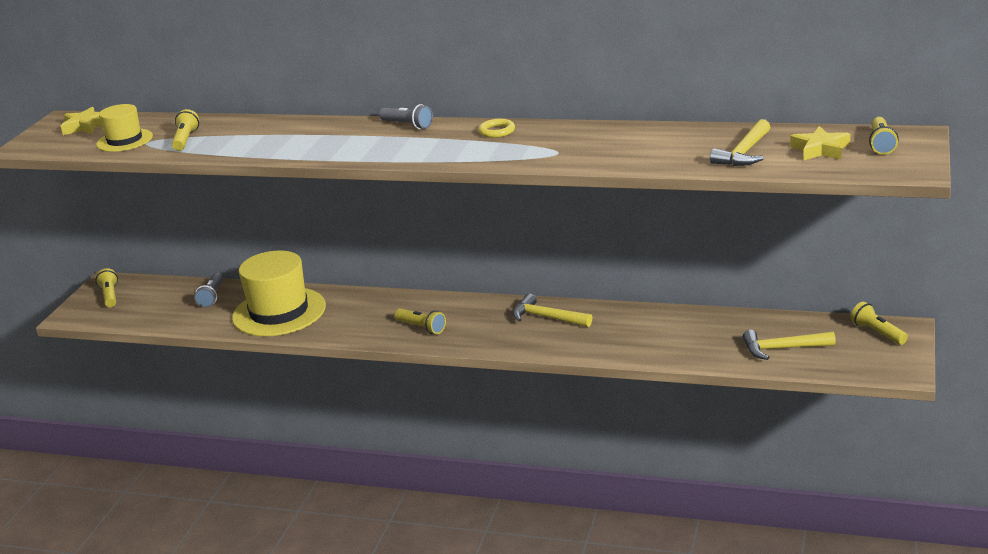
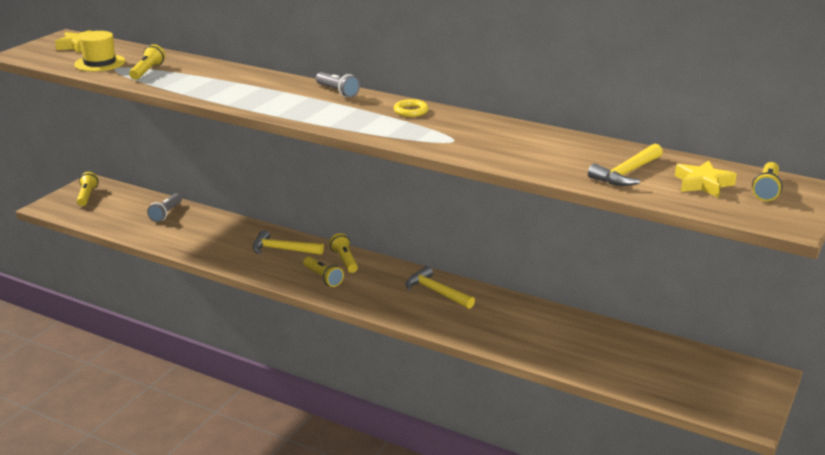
camera: 10 degrees right, 0 degrees up
yellow hat [232,250,326,336] -> none
yellow hammer [743,330,836,360] -> yellow hammer moved to [252,230,324,255]
yellow flashlight [851,302,908,345] -> yellow flashlight moved to [329,233,358,273]

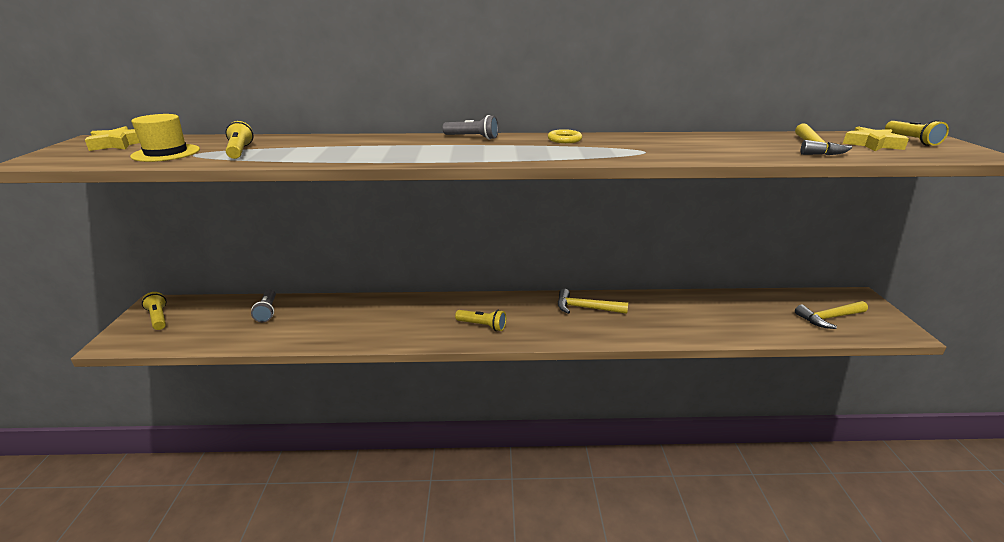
camera: 30 degrees left, 0 degrees up
yellow hammer [252,230,324,255] -> yellow hammer moved to [795,301,868,329]
yellow flashlight [329,233,358,273] -> none

